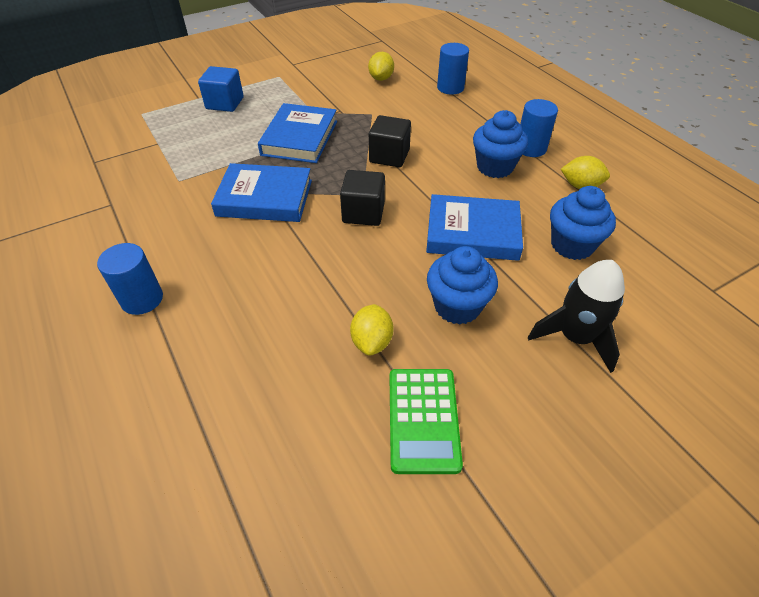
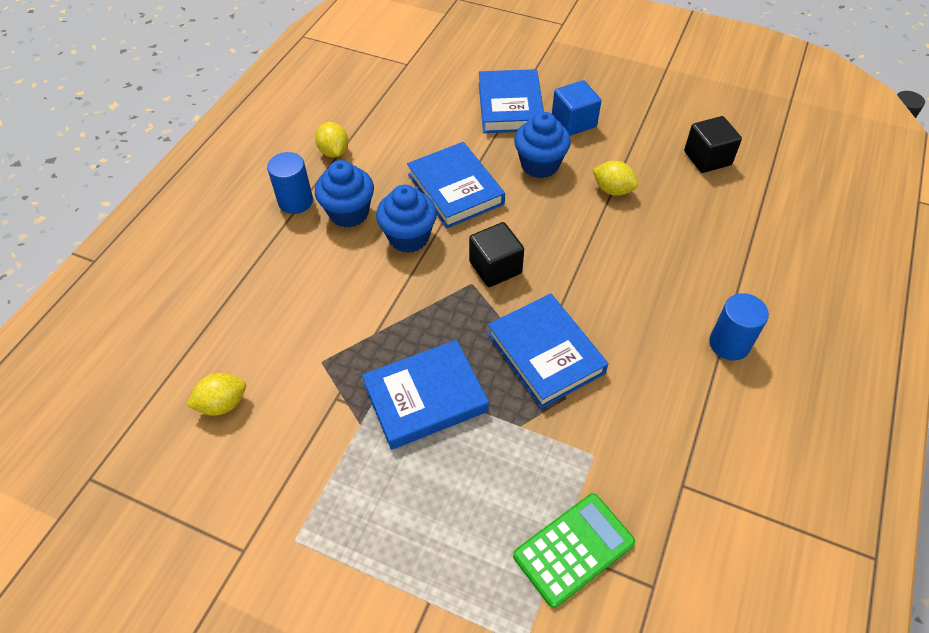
camera: 125 degrees left, 5 degrees up
blue cube [198,66,244,112] -> blue cube moved to [552,80,601,136]
yellow lemon [350,304,393,356] -> yellow lemon turned 60 degrees clockwise [592,161,639,196]
black cube [369,115,411,167] -> black cube moved to [684,116,742,173]
green calculator [390,369,463,474] -> green calculator moved to [513,493,635,608]
blue cylinder [437,43,469,95] -> none
black rocket [528,260,625,373] -> blue book [479,69,544,133]
blue cupcake [550,186,616,260] -> blue cupcake moved to [376,185,437,253]

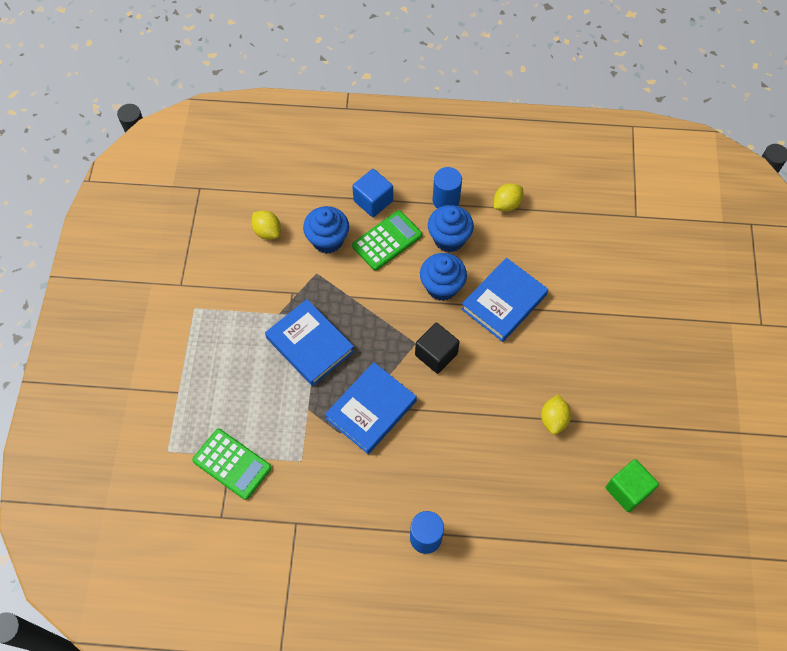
camera: 70 degrees right, 10 degrees up
blue book [479,69,544,133] -> none
blue cupcake [514,112,571,178] -> blue cupcake moved to [303,206,349,254]
blue cube [552,80,601,136] -> blue cube moved to [352,169,393,217]
black cube [684,116,742,173] -> green cube [606,459,659,512]
none -> green calculator [352,210,422,270]

